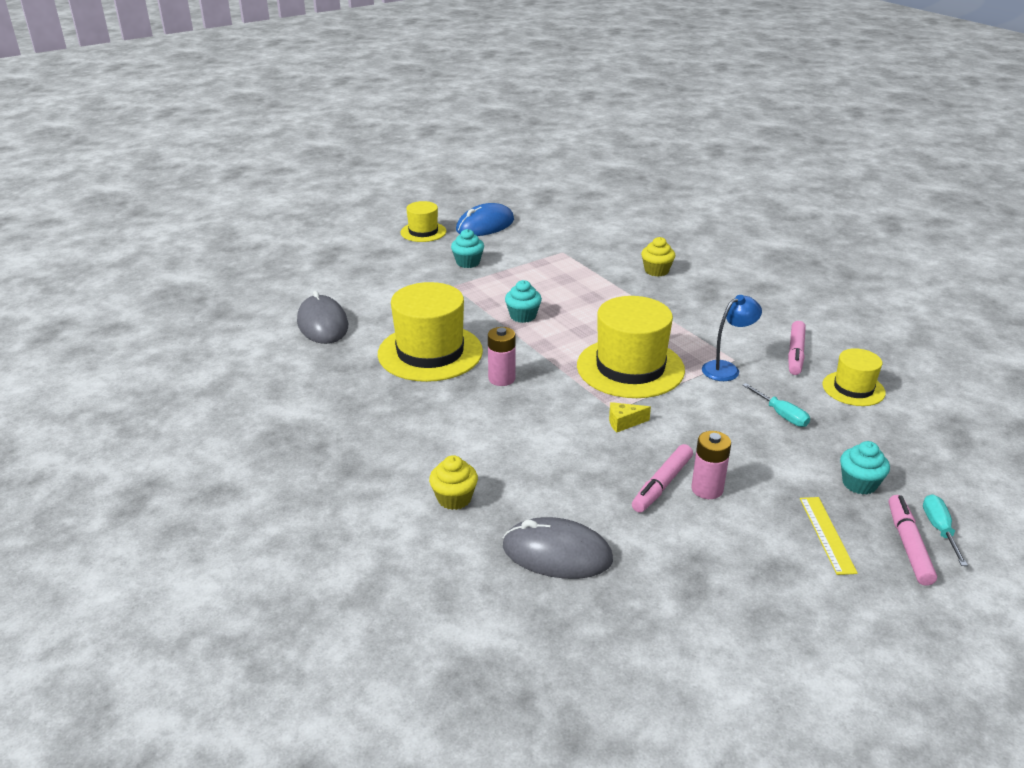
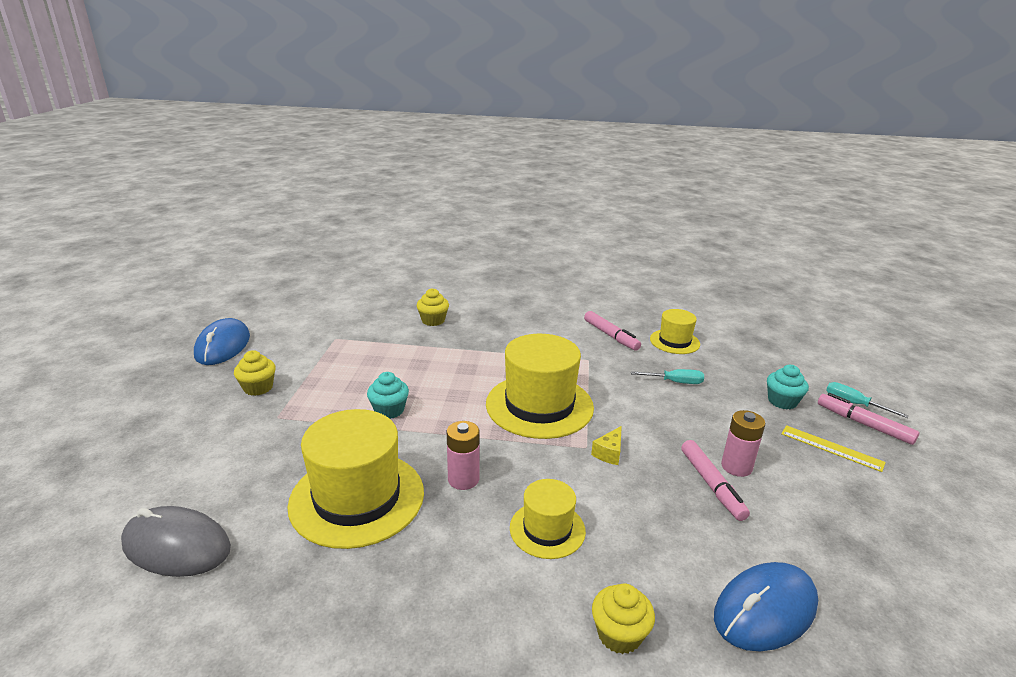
camera: 50 degrees left, 5 degrees down
yellow hat [400,201,446,242] -> yellow hat moved to [510,479,586,559]
turquoise cupcake [451,229,484,268] -> yellow cupcake [234,350,276,396]
grey mouse [503,517,613,579] -> blue mouse [714,562,818,651]
blue lamp [702,295,762,381] -> none

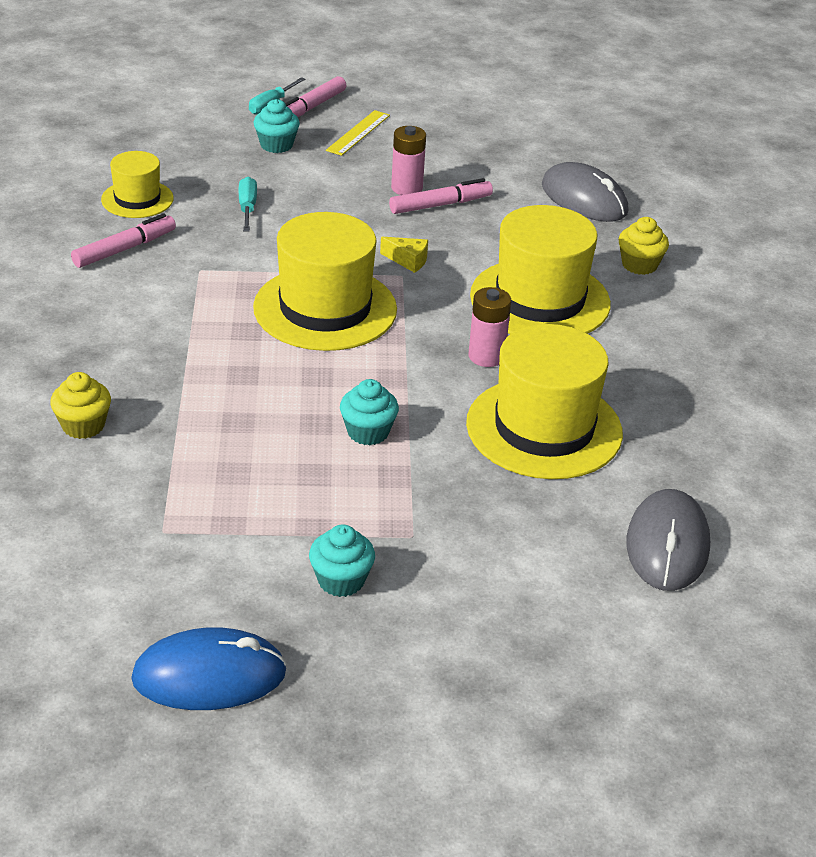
camera: 100 degrees left, 10 degrees up
yellow cupcake [234,350,276,396] -> turquoise cupcake [309,524,375,597]
yellow hat [510,479,586,559] -> yellow hat [470,205,611,334], size x1.84
blue mouse [714,562,818,651] -> grey mouse [542,162,629,222]

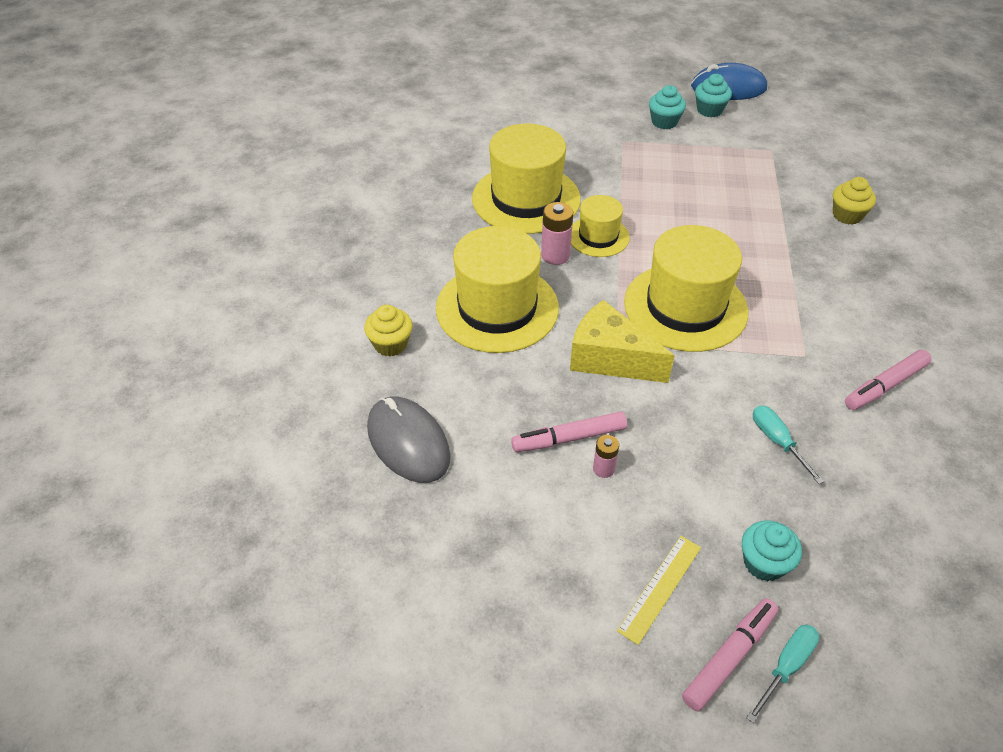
camera: 170 degrees left, 10 degrees up
yellow hat [101,151,174,218] -> yellow hat moved to [571,195,630,257]
turquoise screwdriver [239,177,257,232] -> turquoise screwdriver turned 150 degrees clockwise [753,405,824,484]
turquoise cupcake [340,379,399,445] -> turquoise cupcake moved to [695,74,732,117]
yellow cheese [380,237,428,273] -> yellow cheese [570,300,675,383], size x2.16
pink battery [391,126,426,195] -> pink battery [593,435,619,478], size x0.62
grey mouse [627,489,710,591] -> none

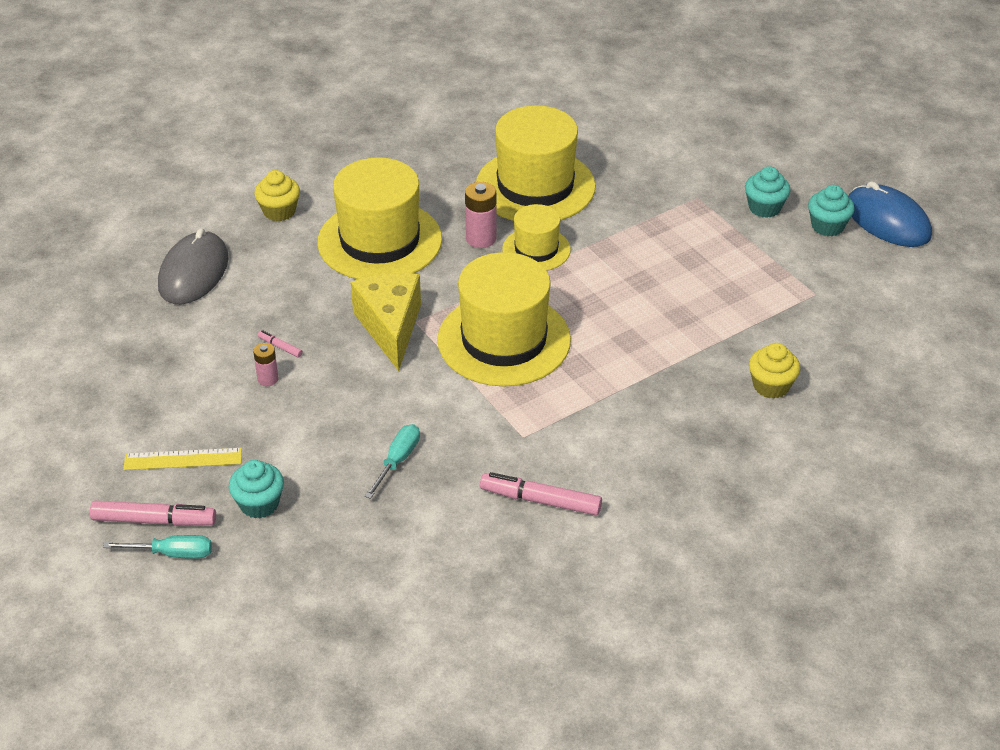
camera: 50 degrees right, 5 degrees down
pink marker [511,411,627,452] -> pink marker [258,330,303,358], size x0.48

